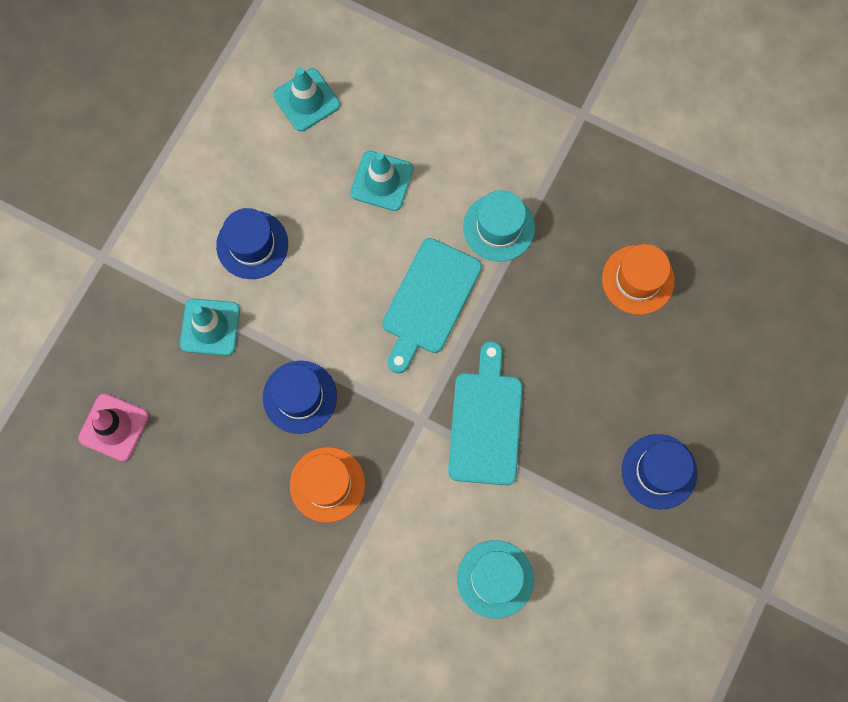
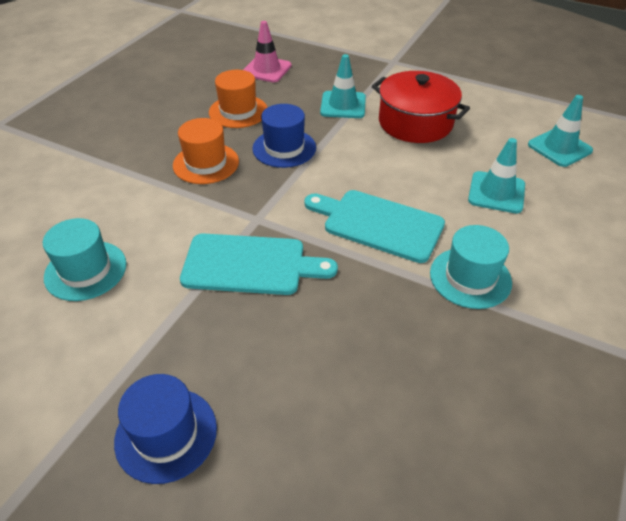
camera: 90 degrees right, 30 degrees down
blue hat [216,208,288,279] -> red pot [372,71,470,143]
orange hat [602,244,675,315] -> orange hat moved to [209,70,268,128]

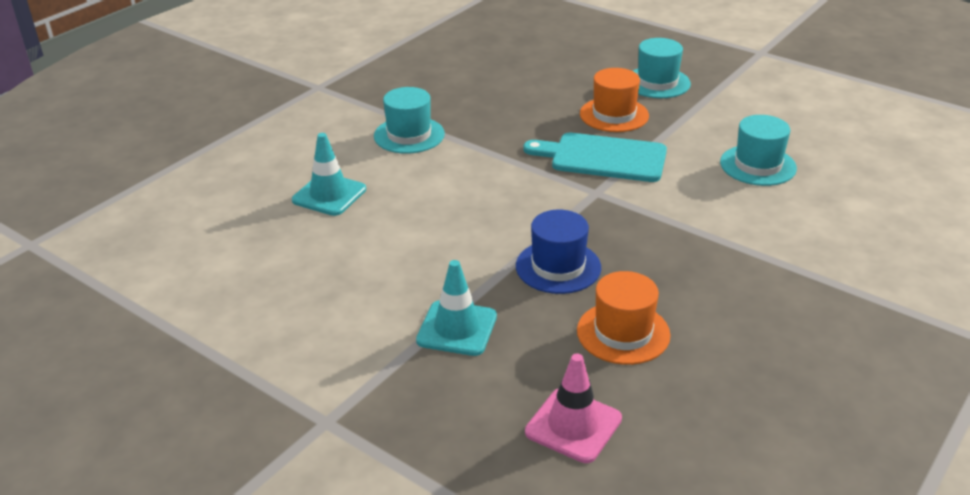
camera: 170 degrees left, 10 degrees down
blue hat [114,374,217,484] -> turquoise hat [633,38,691,98]
orange hat [173,118,239,184] -> orange hat moved to [580,68,649,132]
turquoise cutting board [304,190,445,263] -> none
red pot [372,71,470,143] -> none
turquoise traffic cone [528,95,593,167] -> none

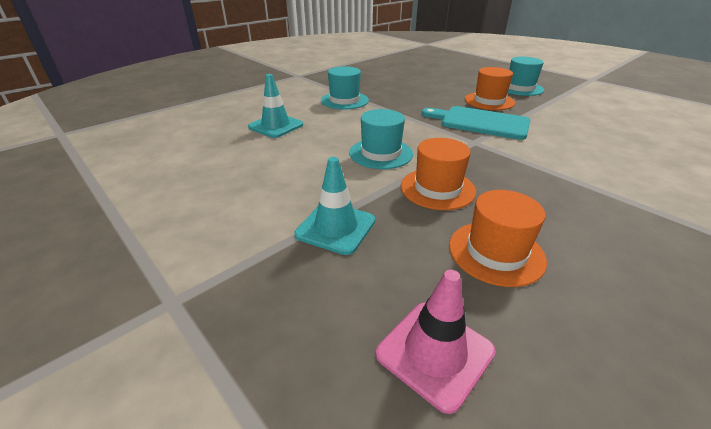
camera: 10 degrees right, 0 degrees up
blue hat [516,210,601,294] -> orange hat [401,138,476,210]
turquoise hat [720,115,797,186] -> turquoise hat moved to [349,109,413,169]

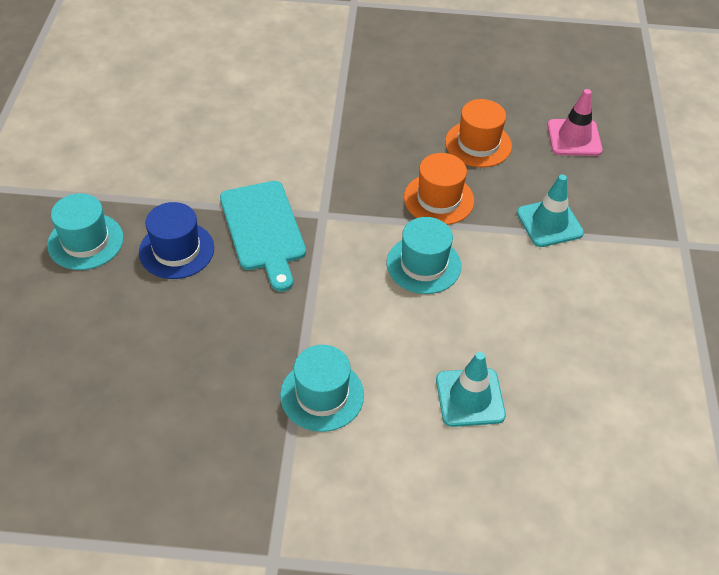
camera: 135 degrees left, 15 degrees up
orange hat [465,67,515,110] -> blue hat [139,202,214,279]

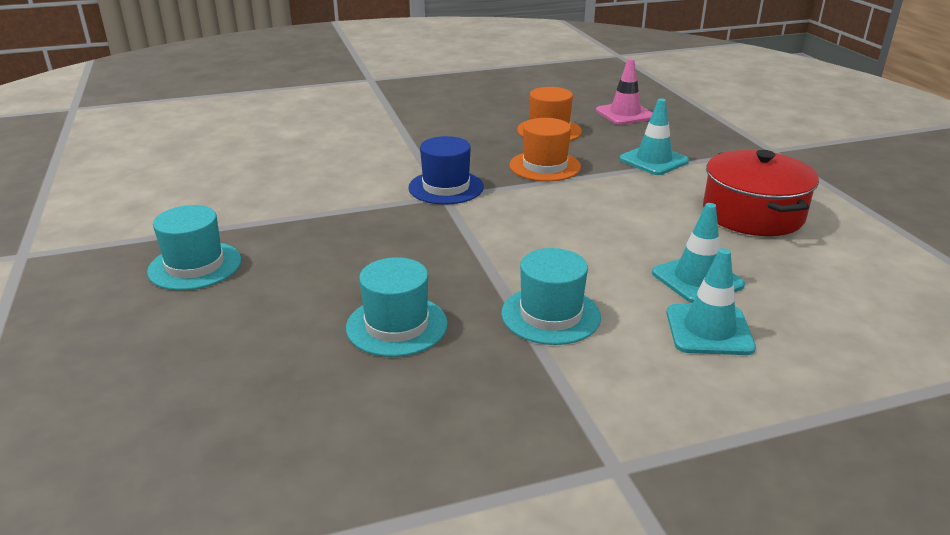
camera: 20 degrees left, 20 degrees down
blue hat [139,202,214,279] -> blue hat moved to [409,136,484,204]
turquoise cutting board [220,181,306,292] -> none
turquoise hat [387,217,461,294] -> turquoise hat moved to [346,257,448,357]
none -> turquoise traffic cone [666,248,756,355]
none -> red pot [703,150,819,236]

